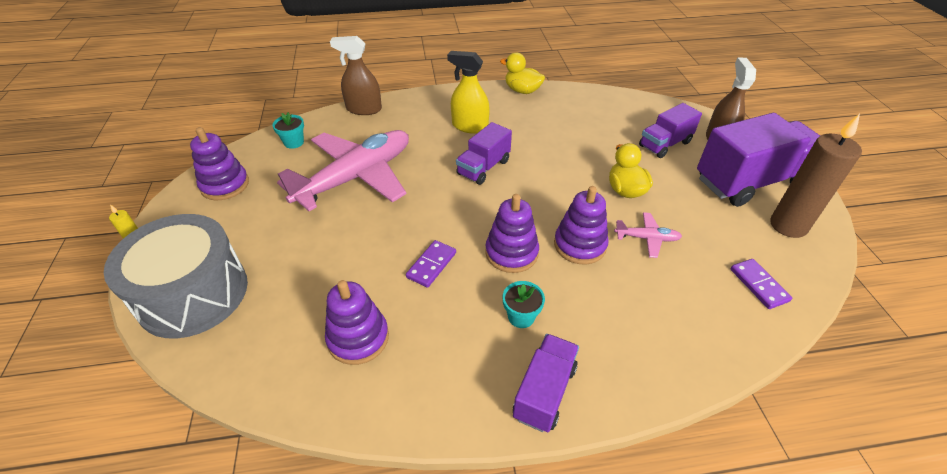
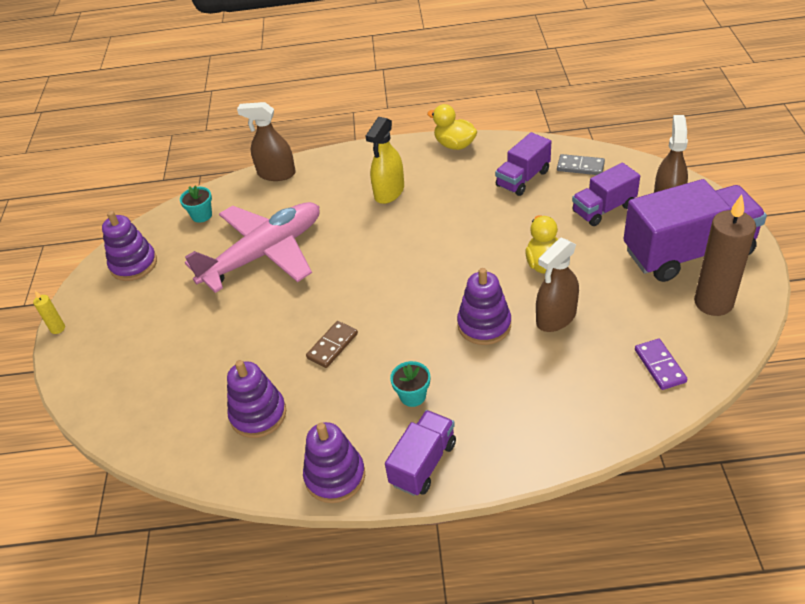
camera: 10 degrees right, 0 degrees up
grey drum [104,214,248,338] -> none
purple domino [406,240,456,288] -> brown domino [306,321,358,368]
yellow spray bottle [447,51,490,134] -> yellow spray bottle turned 90 degrees counterclockwise [366,117,404,204]
purple truck [456,122,512,185] -> purple truck moved to [495,132,551,196]
purple stacking toy [485,194,539,273] -> purple stacking toy moved to [303,422,365,503]
pink plane [614,212,682,258] -> brown spray bottle [536,238,579,332]
none -> grey domino [557,154,605,175]

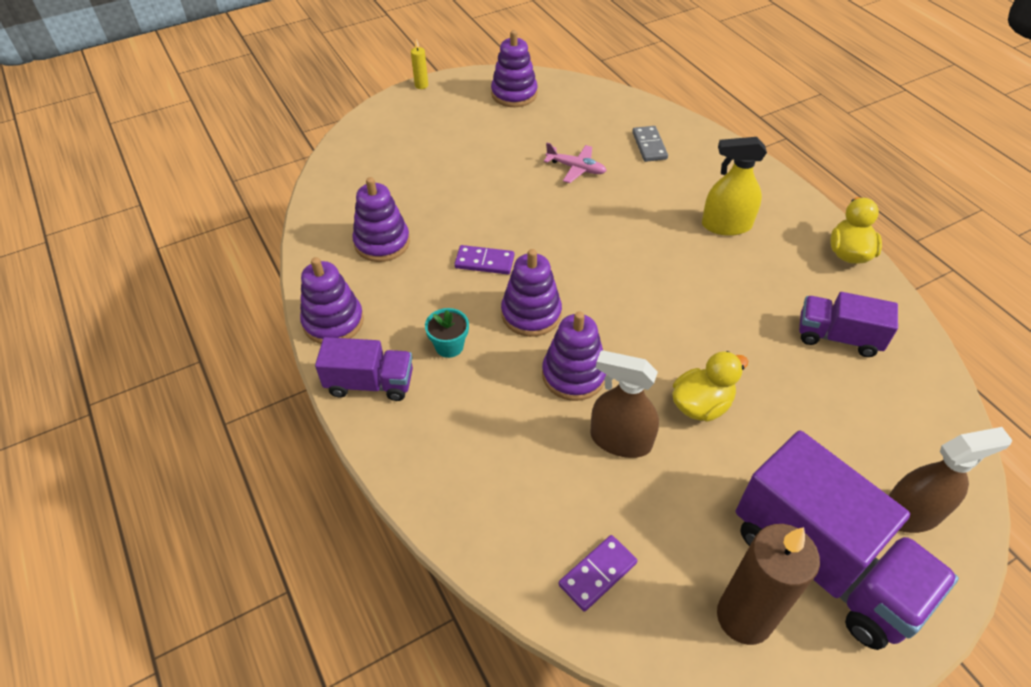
camera: 60 degrees right, 5 degrees up
turquoise flower pot [180,185,212,223] -> none
pink plane [185,202,319,293] -> pink plane [544,143,607,183], size x0.41
brown spray bottle [237,102,296,181] -> none
brown domino [306,321,358,368] -> purple domino [454,245,514,274]
grey domino [557,154,605,175] -> grey domino moved to [632,126,668,162]
purple truck [572,163,640,226] -> none
none -> purple stacking toy [501,249,562,337]

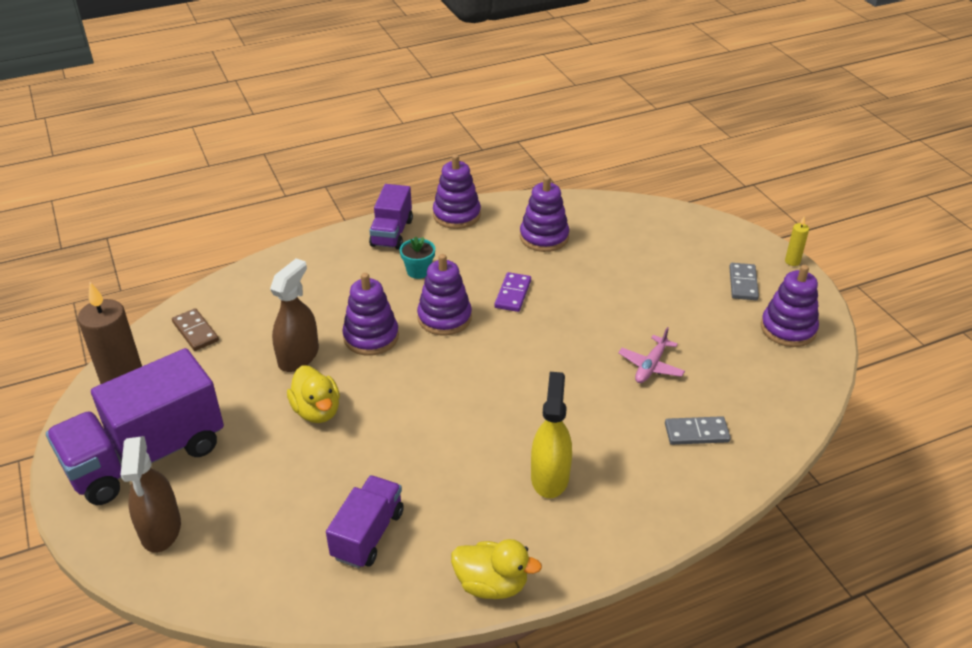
camera: 95 degrees right, 10 degrees down
purple domino [559,535,637,612] -> brown domino [172,308,219,351]
none -> grey domino [729,263,759,300]

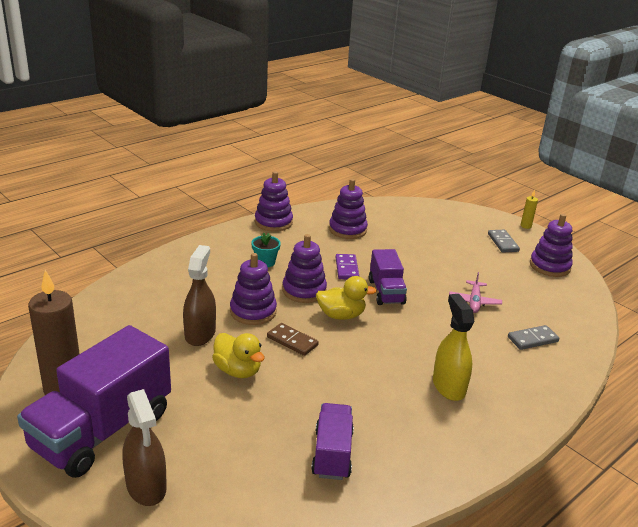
camera: 20 degrees left, 10 degrees down
brown domino [172,308,219,351] -> brown domino moved to [267,323,319,356]
purple truck [369,184,413,250] -> purple truck moved to [369,249,407,305]
yellow duck [451,539,542,599] -> yellow duck moved to [316,276,377,320]

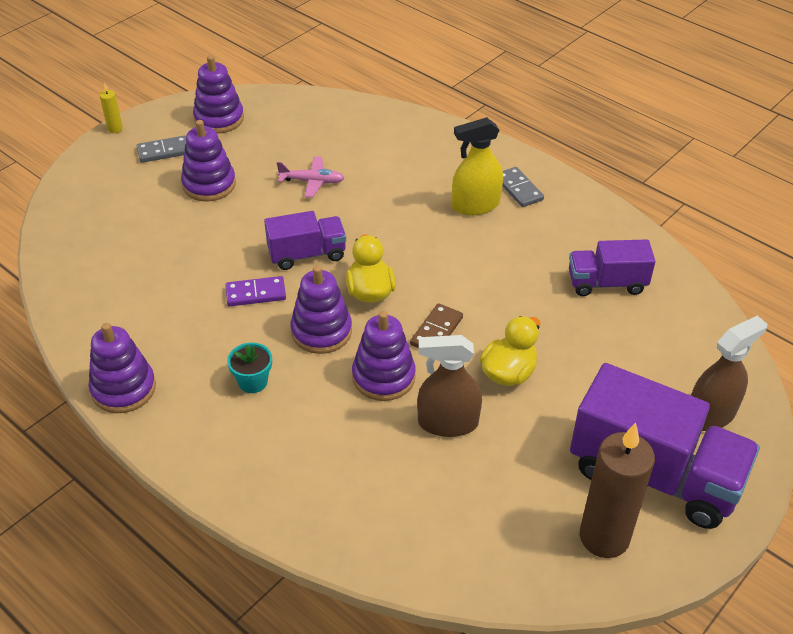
camera: 95 degrees left, 15 degrees up
purple stacking toy [329,179,368,239] -> purple stacking toy moved to [181,120,236,202]
grey domino [508,325,559,350] -> grey domino moved to [502,167,544,207]

